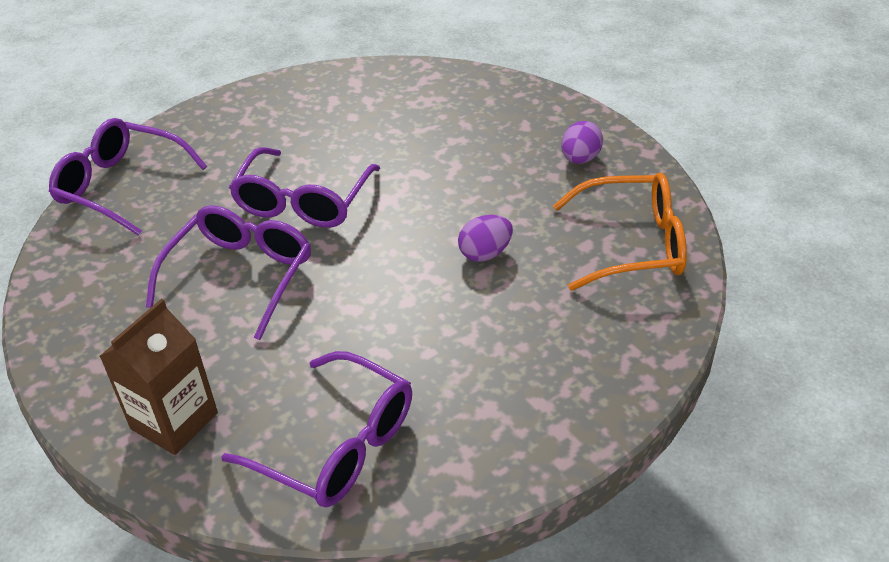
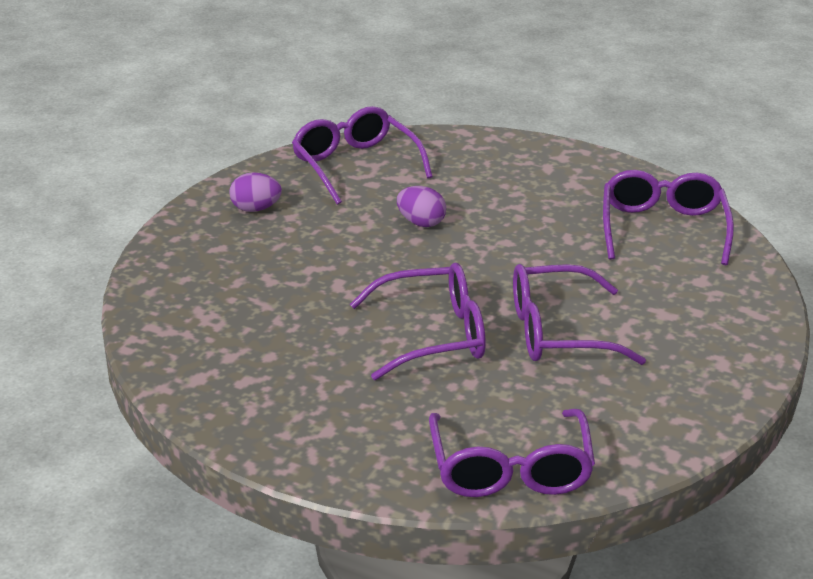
camera: 120 degrees left, 10 degrees down
brown carton [100,299,218,455] -> none
orange glasses [553,173,687,291] -> purple glasses [292,106,433,205]

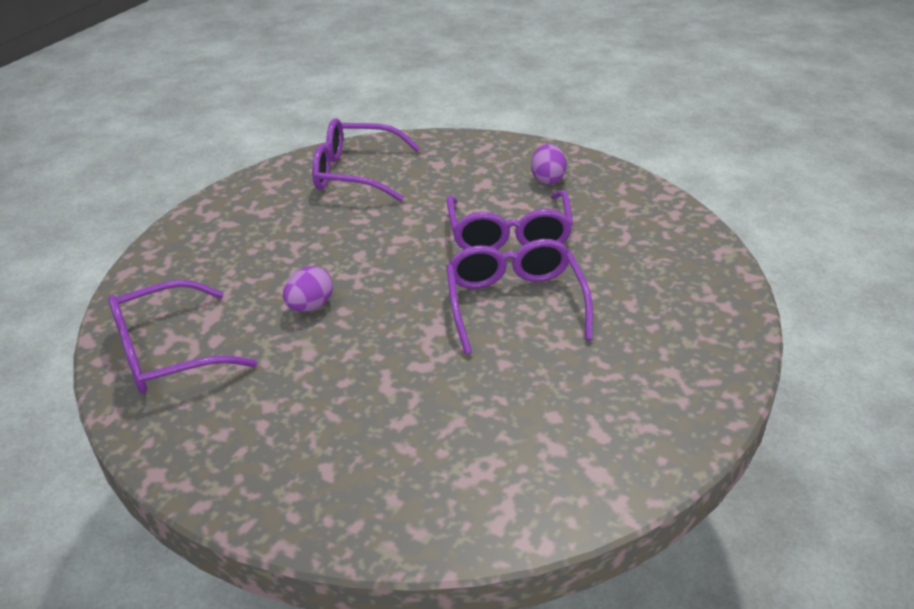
camera: 85 degrees left, 5 degrees up
purple egg [229,172,282,212] -> purple egg moved to [531,144,567,184]
purple glasses [429,409,595,497] -> none

